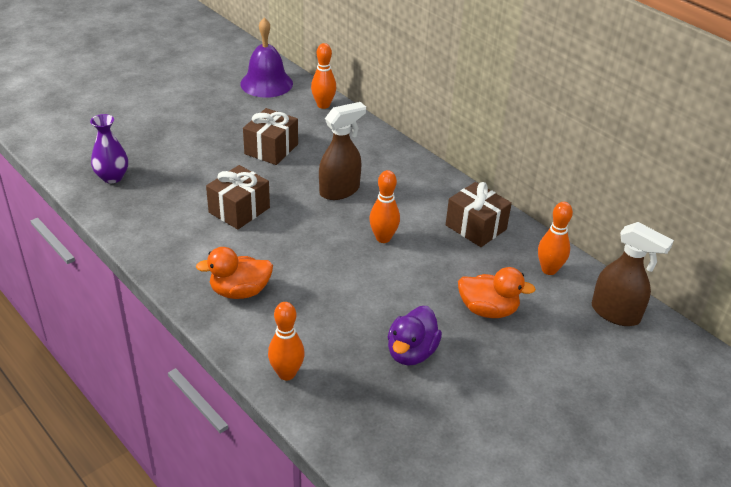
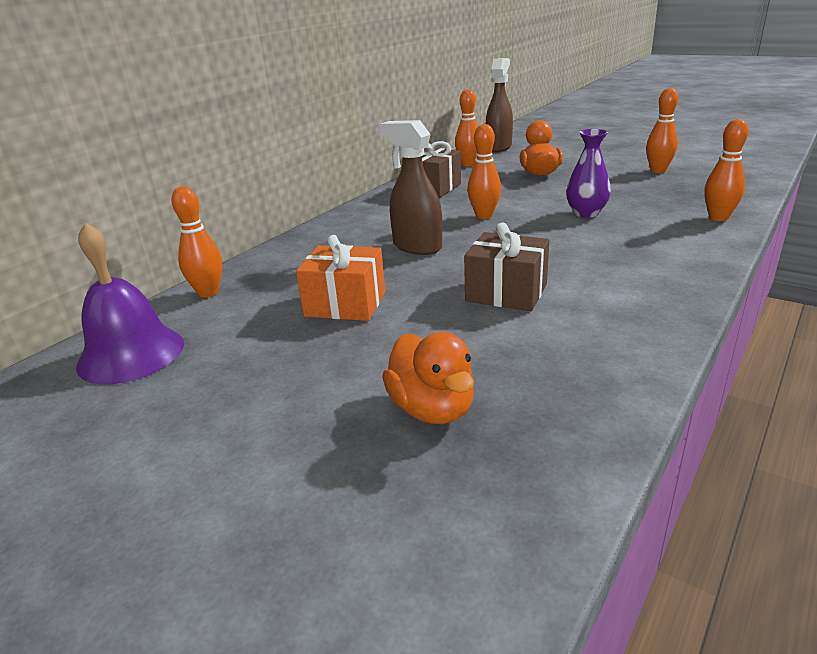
camera: 100 degrees left, 10 degrees down
purple vase [90,114,128,183] -> purple vase moved to [566,129,611,218]
orange duck [196,247,273,299] -> orange duck moved to [382,332,474,424]
brown gift [243,108,298,165] -> orange gift [296,235,385,321]
purple duck [388,306,442,366] -> none
none -> orange bowling pin [646,88,678,173]

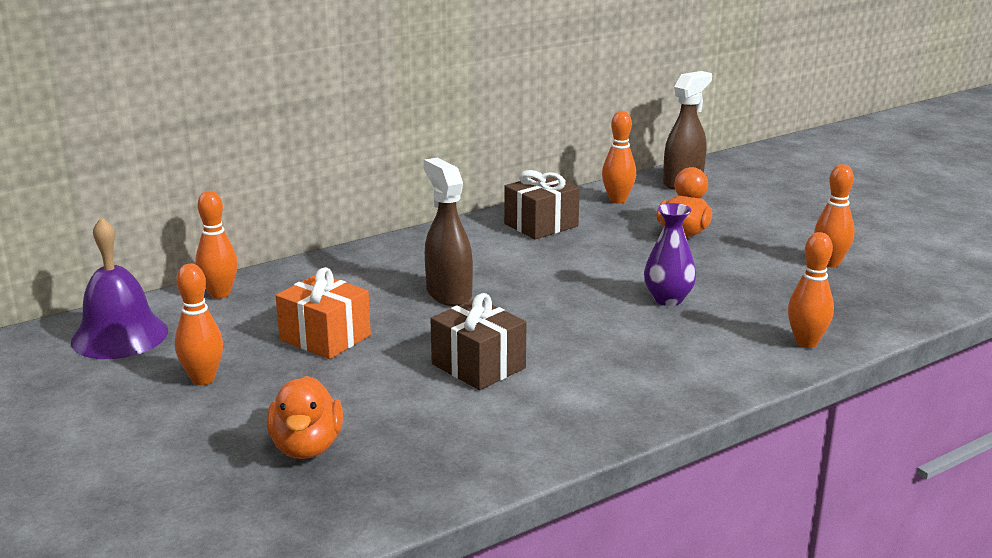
camera: 20 degrees right, 5 degrees down
orange bowling pin [467,124,501,219] -> orange bowling pin moved to [175,264,223,385]

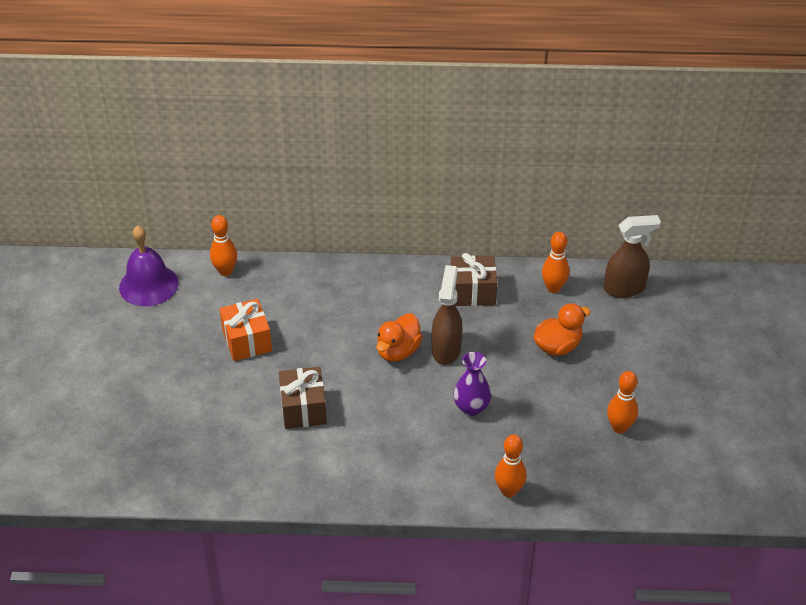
camera: 35 degrees right, 20 degrees up
orange bowling pin [175,264,223,385] -> none
orange duck [267,376,343,459] -> orange duck moved to [376,313,423,362]
brown spray bottle [424,158,473,306] -> brown spray bottle moved to [431,265,462,365]

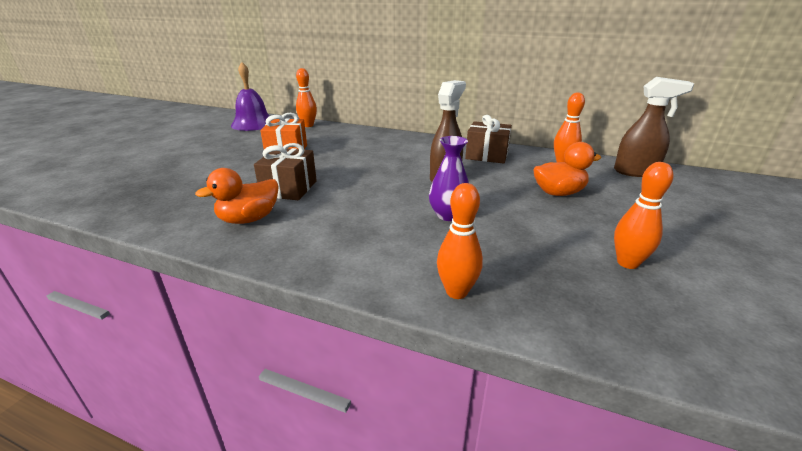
camera: 20 degrees right, 15 degrees down
orange duck [376,313,423,362] -> orange duck moved to [195,168,279,224]

